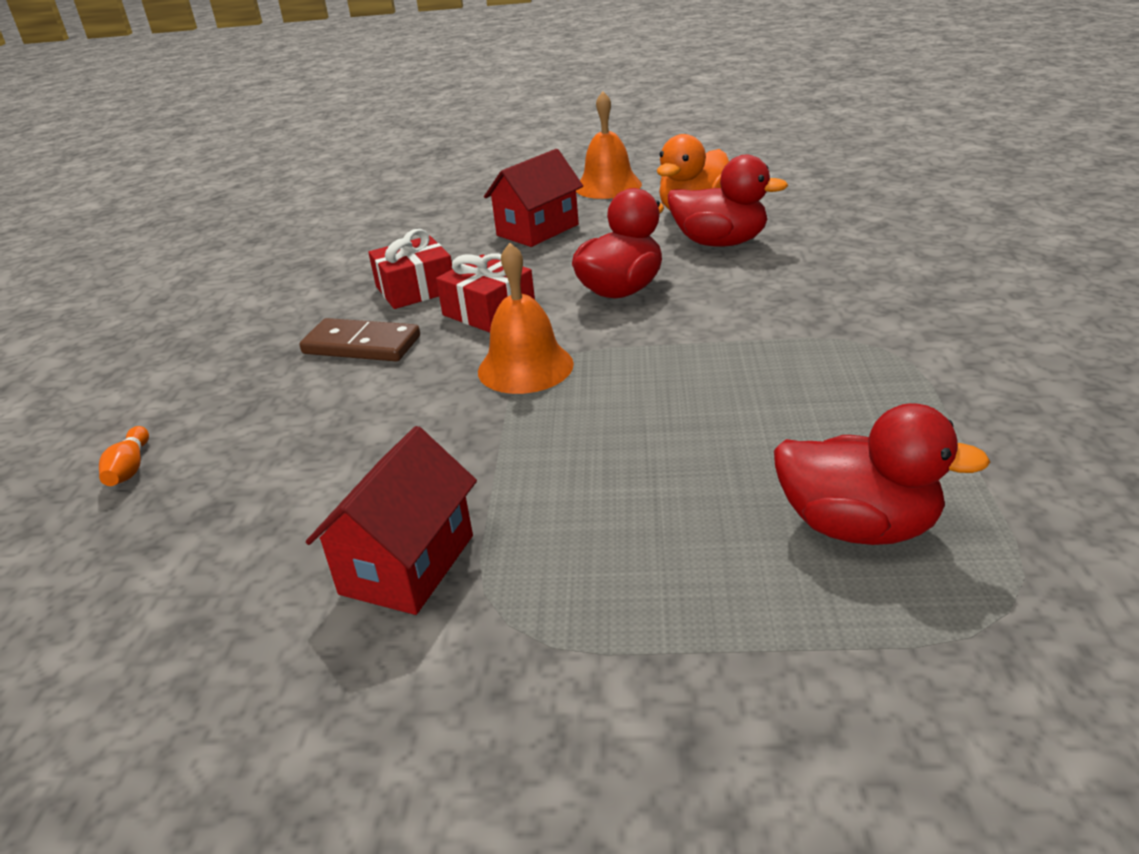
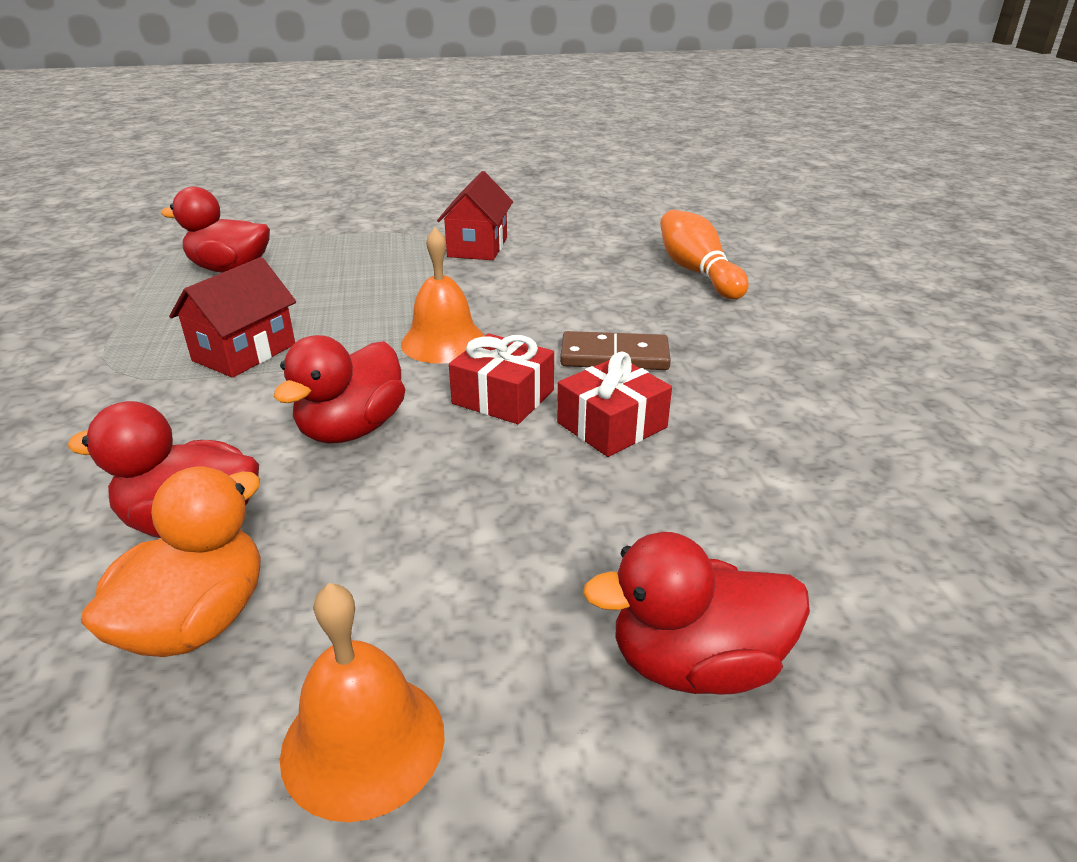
camera: 165 degrees right, 0 degrees up
orange bowling pin [99,426,149,486] -> orange bowling pin [660,210,748,299], size x2.14
red house [484,149,583,247] -> red house moved to [169,257,296,378]
none -> red duck [583,532,810,695]

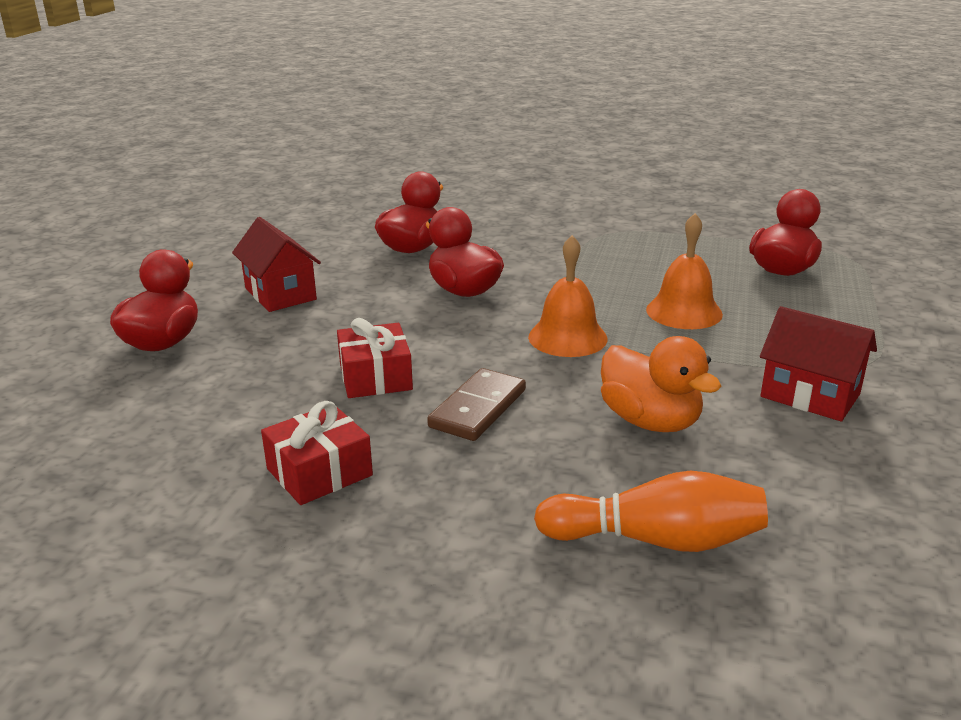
camera: 115 degrees right, 5 degrees down
orange duck [81,467,261,657] -> orange duck moved to [601,336,721,432]
red house [169,257,296,378] -> red house moved to [232,217,321,312]
orange bell [280,583,445,822] -> orange bell moved to [646,213,723,329]
red gift [449,333,554,424] -> red gift moved to [261,401,373,505]

